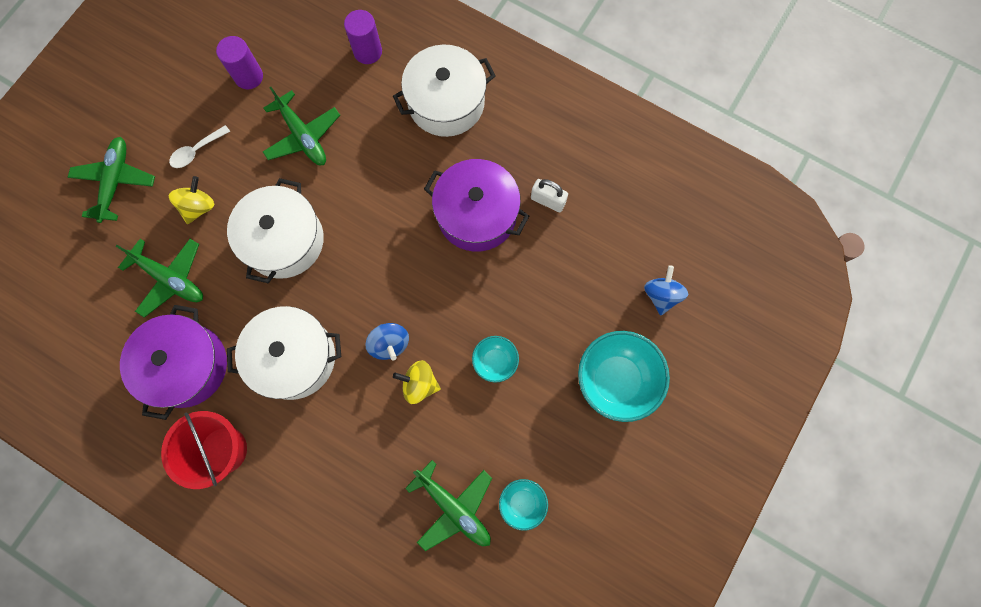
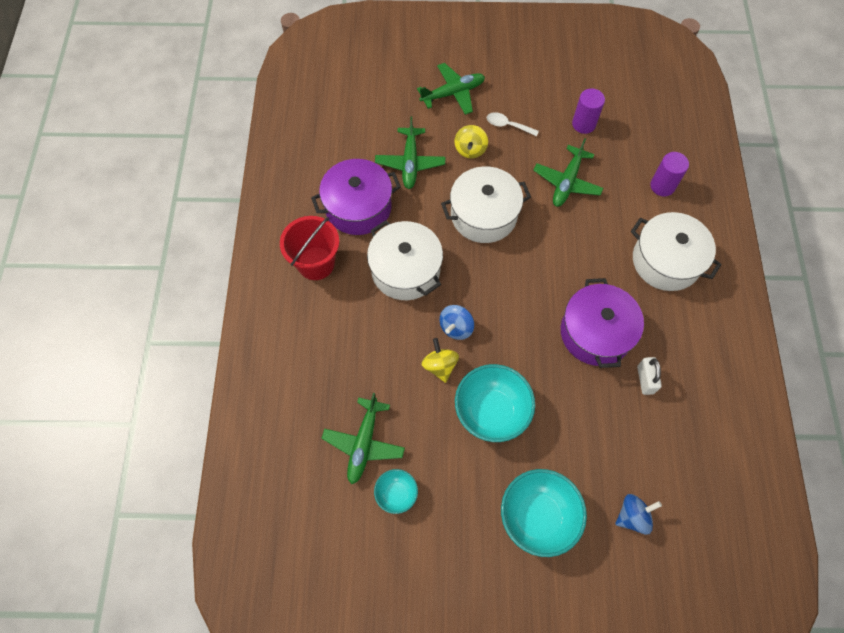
camera: 60 degrees right, 10 degrees down
yellow spinning top [169,176,214,224] -> yellow spinning top turned 105 degrees clockwise [455,125,488,158]
turquoise bowl [472,336,519,383] -> turquoise bowl [455,364,535,442], size x1.88

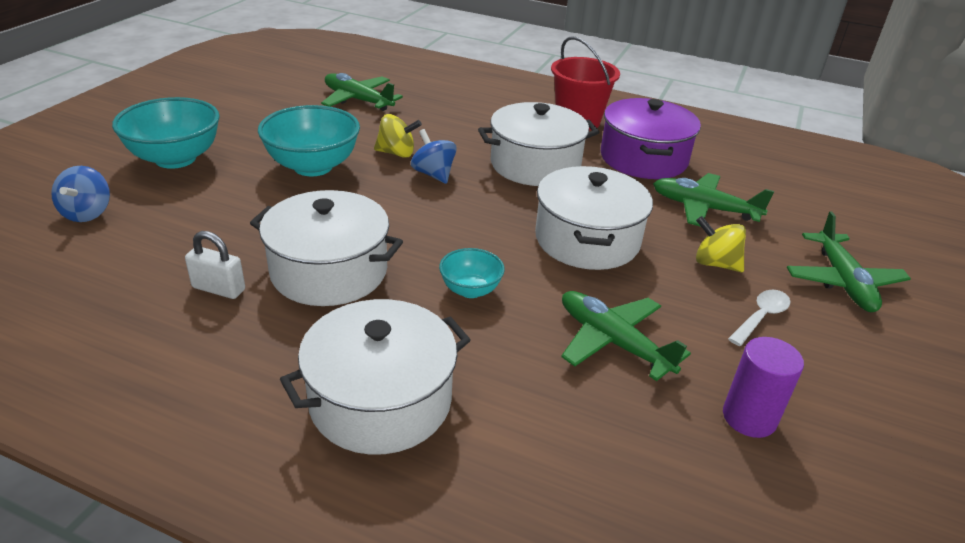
camera: 110 degrees right, 30 degrees down
turquoise bowl [374,469,418,514] -> turquoise bowl moved to [439,248,505,298]
purple pot [561,278,644,368] -> white pot [250,190,403,306]
purple cylinder [650,152,689,196] -> none

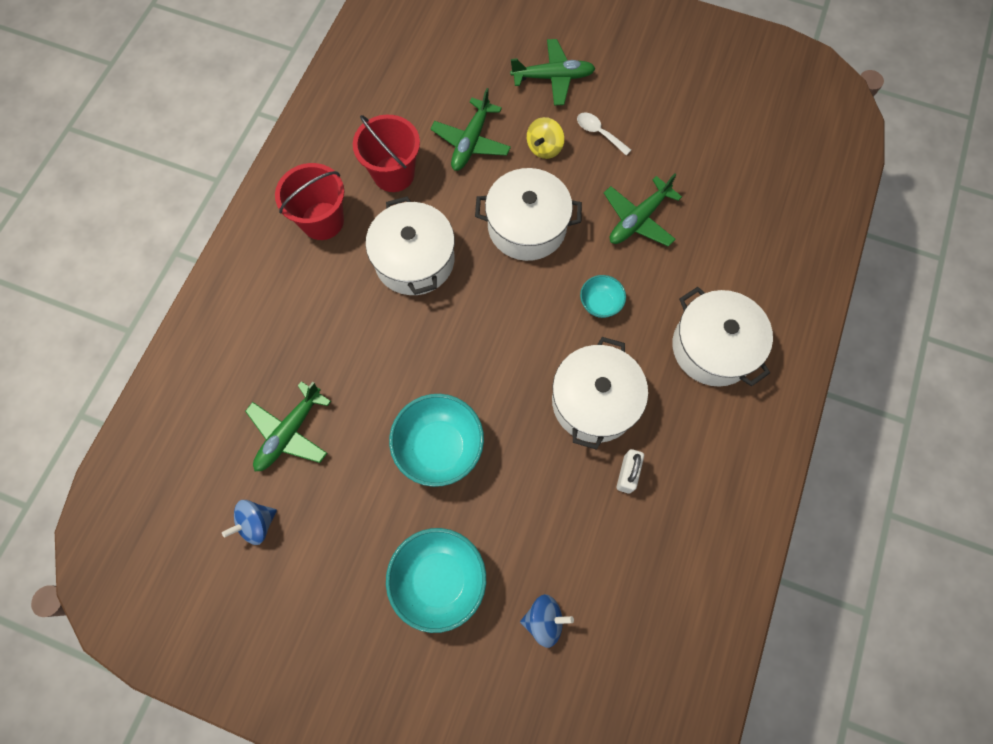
camera: 90 degrees left, 35 degrees up
yellow spinning top [374,114,422,158] -> none
blue spinning top [411,129,457,184] -> blue spinning top moved to [222,500,277,545]
purple pot [601,98,701,179] -> red bucket [353,115,420,192]
purple cylinder [723,337,804,438] -> none

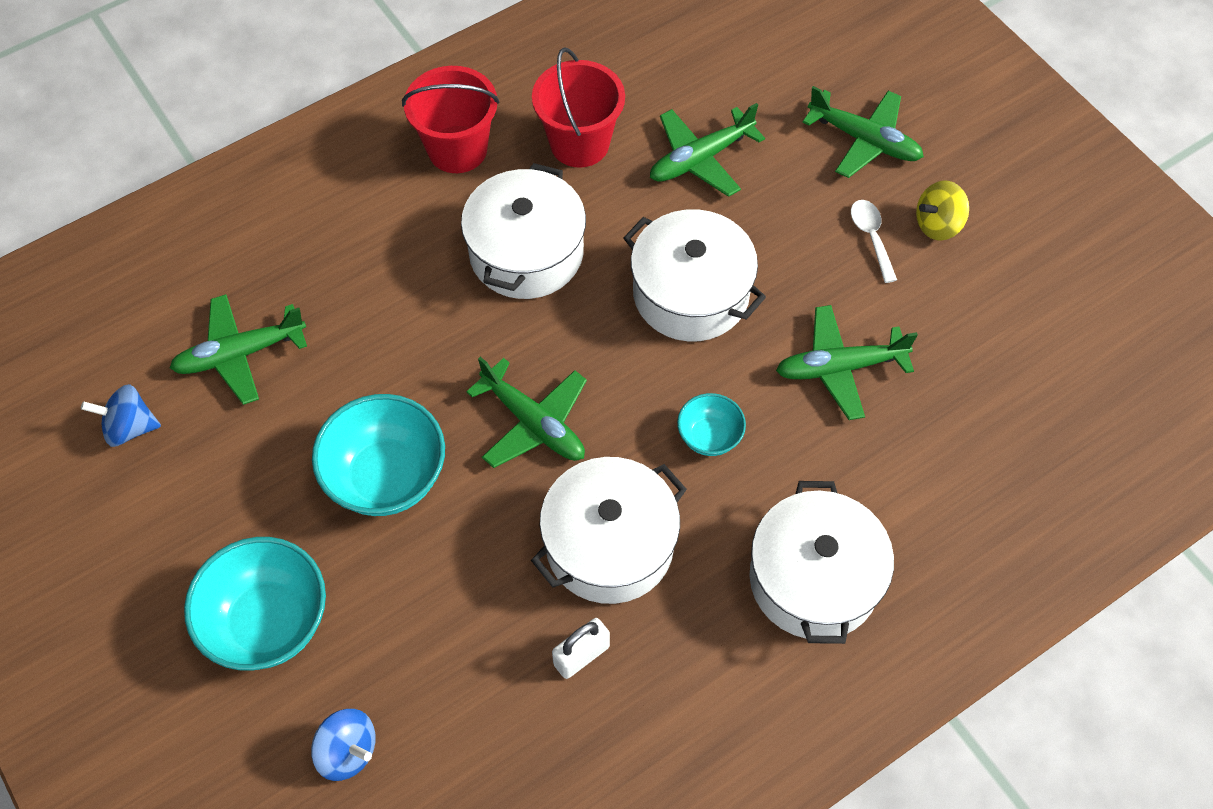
camera: 35 degrees right, 10 degrees down
yellow spinning top [527,117,564,159] -> yellow spinning top moved to [916,181,969,241]
none -> green plane [466,357,587,468]

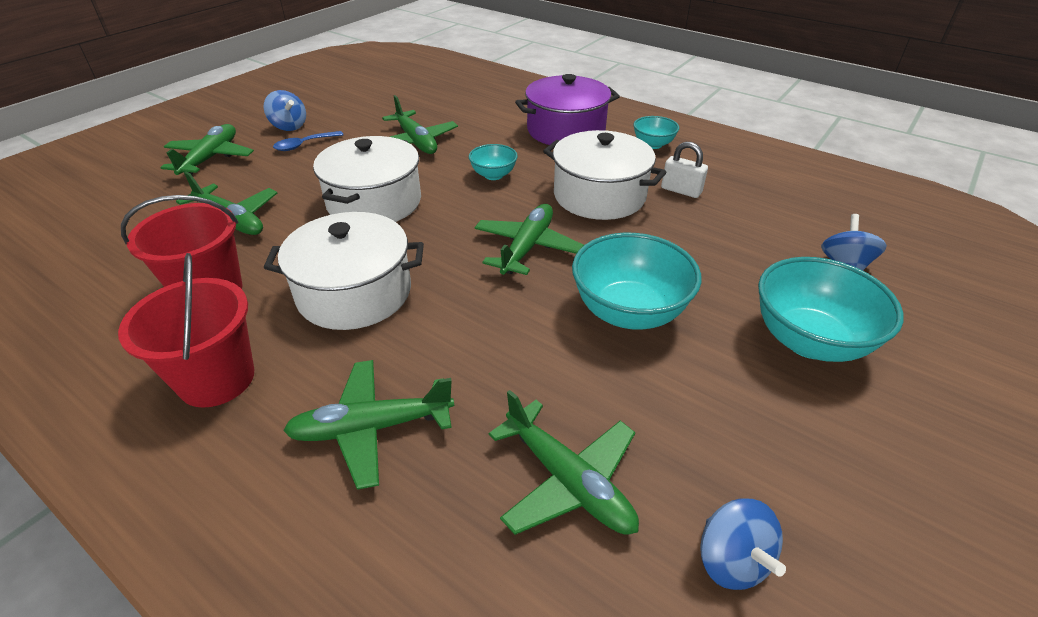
camera: 110 degrees left, 20 degrees down
white pot [749,481,894,644] -> purple pot [515,74,620,145]
white spoon [851,200,897,283] -> blue spoon [273,131,343,151]
yellow spinning top [916,181,969,241] -> blue spinning top [263,90,306,131]
none -> green plane [283,360,454,490]
none -> turquoise bowl [633,116,679,149]

